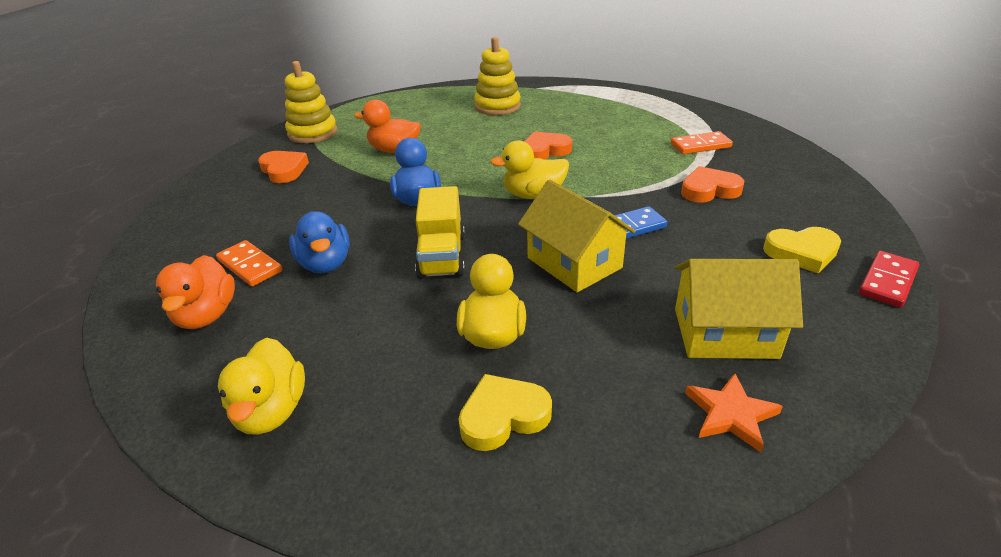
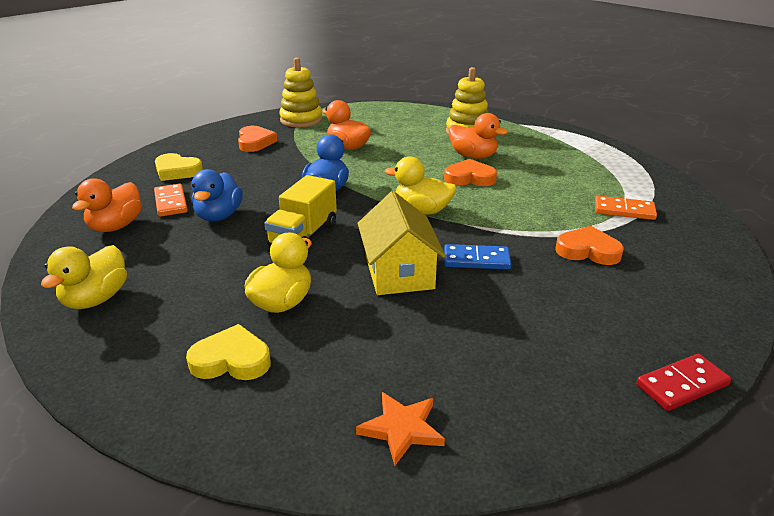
camera: 25 degrees right, 5 degrees down
yellow house [675,259,803,359] -> none
yellow heart [763,227,841,273] -> yellow heart moved to [155,153,203,181]
none -> orange duck [449,113,508,159]

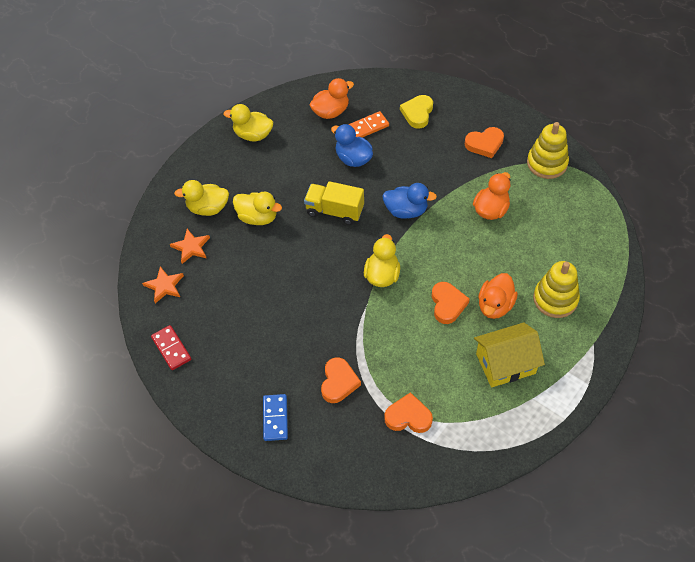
camera: 85 degrees right, 25 degrees up
orange duck [72,178,142,232] -> orange duck turned 135 degrees clockwise [310,78,354,119]
yellow heart [186,324,271,380] -> yellow duck [174,180,229,216]
blue duck [191,169,243,221] -> blue duck turned 45 degrees clockwise [331,124,373,167]
yellow house [357,191,446,295] -> yellow house moved to [474,322,545,388]
blue domino [444,244,511,270] -> blue domino moved to [263,394,288,441]
orange domino [595,196,657,220] -> orange heart [384,392,433,433]
red domino [636,354,731,411] -> red domino moved to [151,325,191,370]
none -> orange star [170,229,210,264]

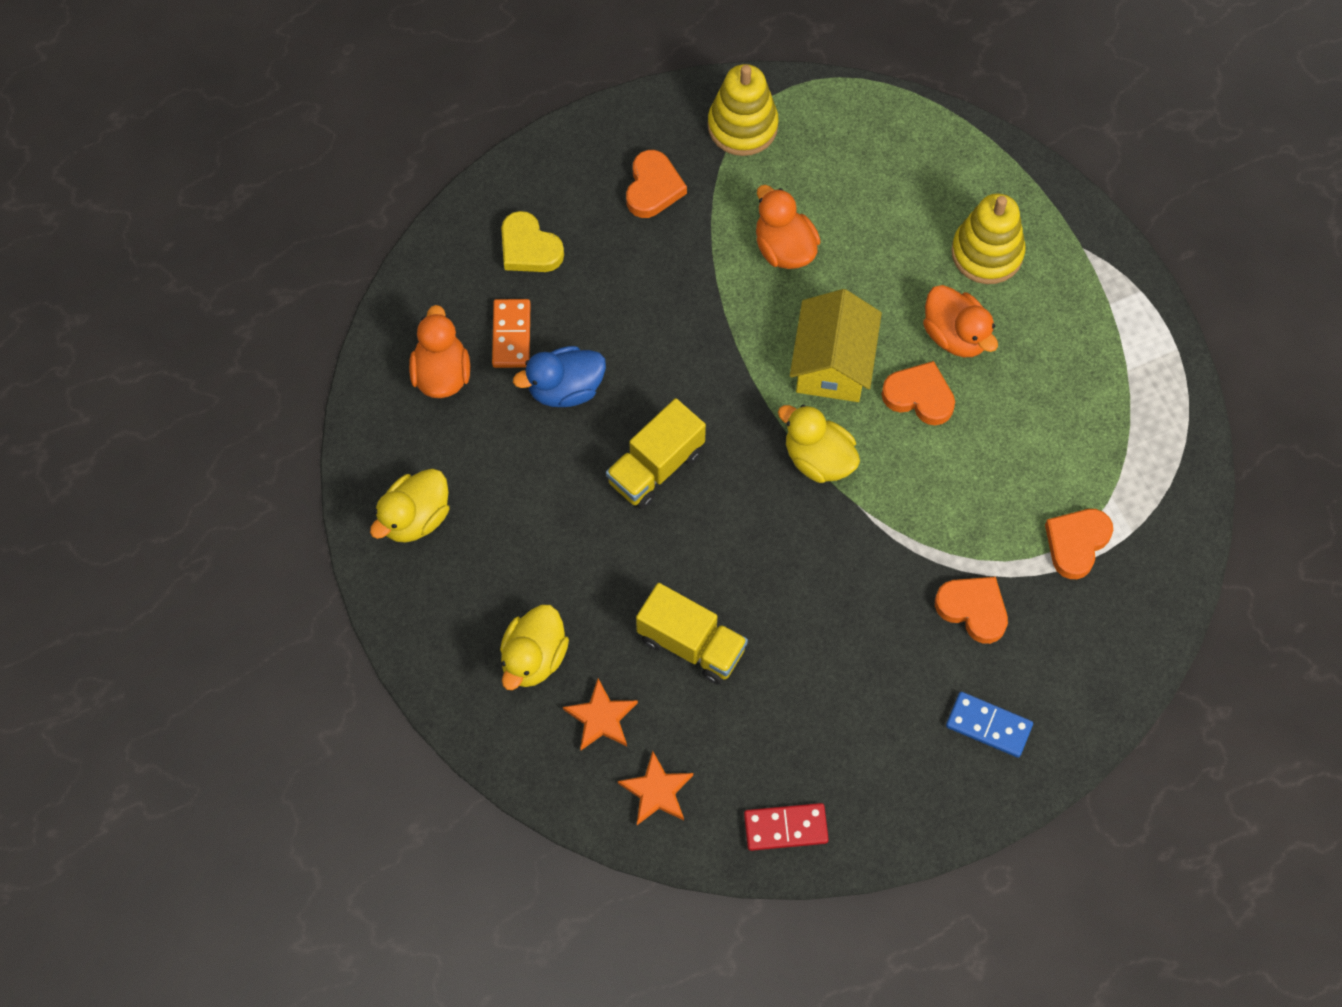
camera: 65 degrees left, 10 degrees up
yellow duck [233,192,282,225] -> none
blue duck [382,183,437,219] -> none
yellow house [474,322,545,388] -> yellow house moved to [790,289,882,402]
none -> yellow truck [636,583,748,684]

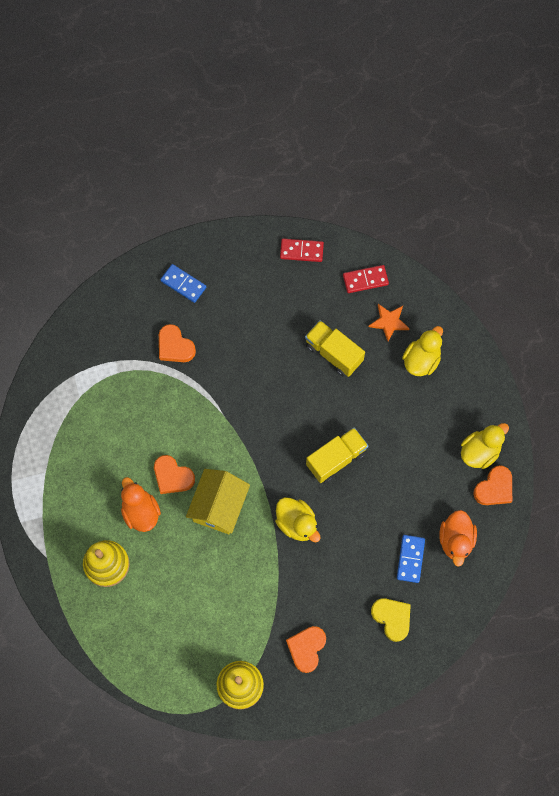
camera: 170 degrees left, 5 degrees up
orange domino [492,299,531,368] -> blue domino [397,535,425,583]
blue duck [513,346,606,407] -> none
orange star [618,751,693,825] -> red domino [343,265,389,293]
orange duck [756,185,821,269] -> none
yellow duck [778,405,860,483] -> yellow duck moved to [275,497,320,542]
orange heart [1045,509,1113,579] -> orange heart moved to [473,465,512,505]

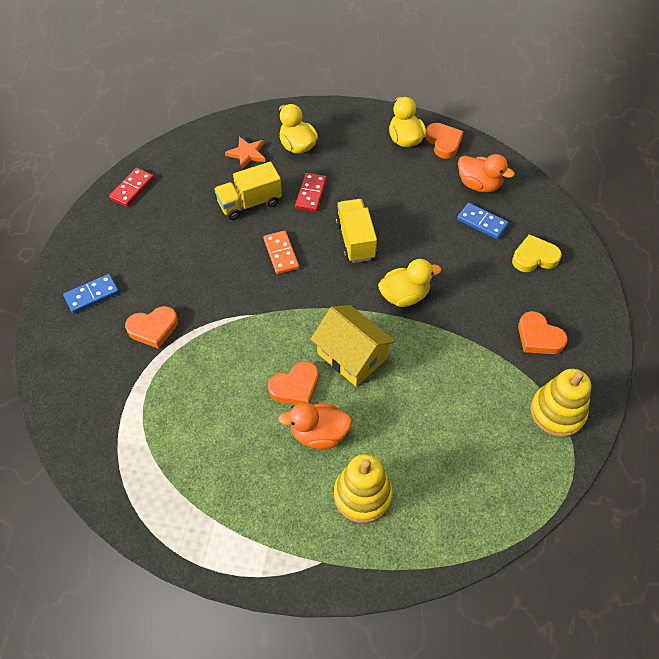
camera: 65 degrees left, 15 degrees down
red domino [343,265,389,293] -> red domino moved to [295,173,327,212]
none -> orange domino [263,231,299,274]

